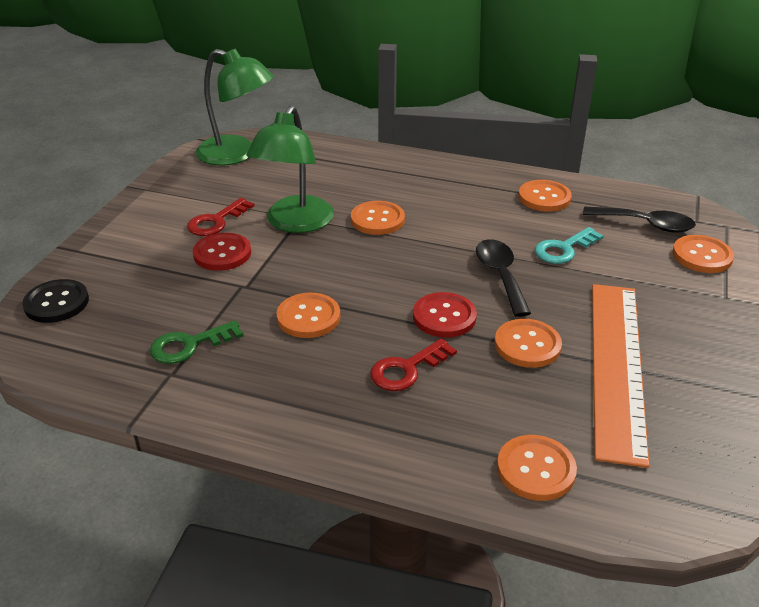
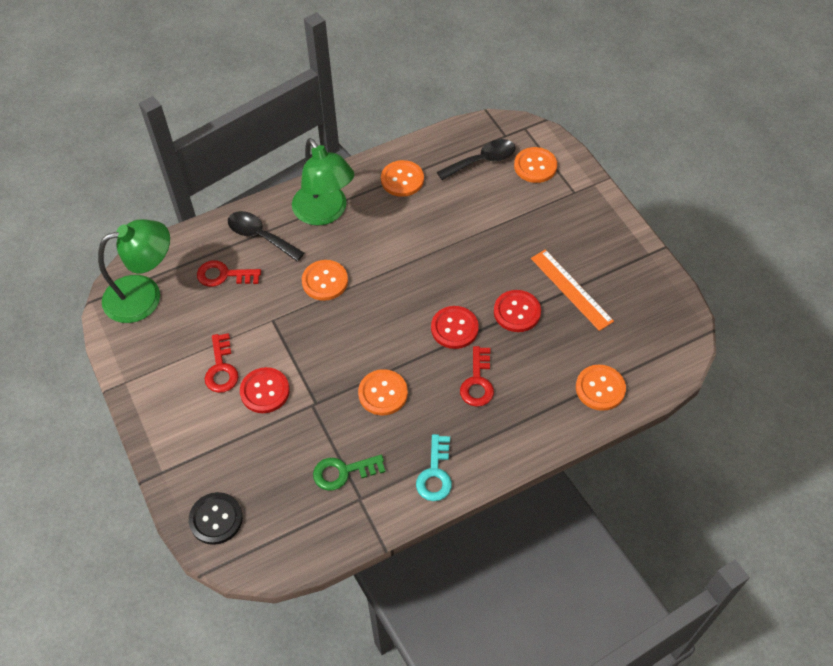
camera: 45 degrees left, 20 degrees up
green key [150,320,244,364] -> green key turned 60 degrees clockwise [313,455,386,490]
green lamp [246,106,334,233] -> green lamp moved to [292,138,355,226]
black spoon [476,239,531,317] -> black spoon moved to [228,211,304,261]
orange button [494,319,562,368] -> red button [494,290,541,332]
turquoise key [535,227,604,264] -> turquoise key moved to [416,434,452,501]
orange ruler [592,284,650,468] -> orange ruler [531,250,614,331], size x0.60
none -> red key [197,260,261,287]

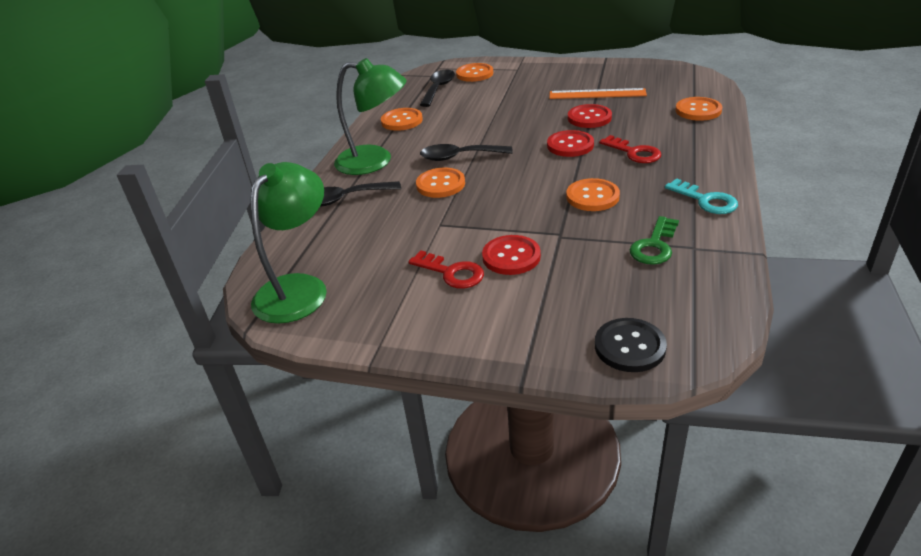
camera: 45 degrees left, 20 degrees down
red key [197,260,261,287] -> none
none -> black spoon [420,144,513,161]

